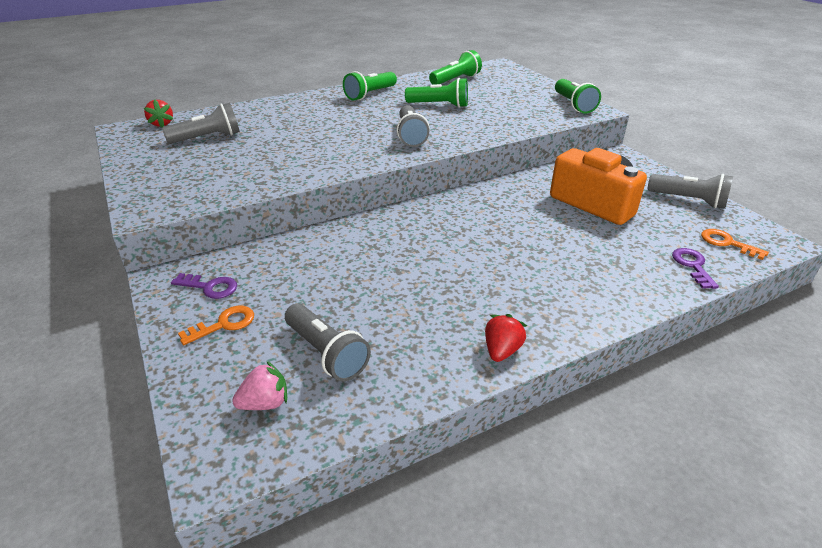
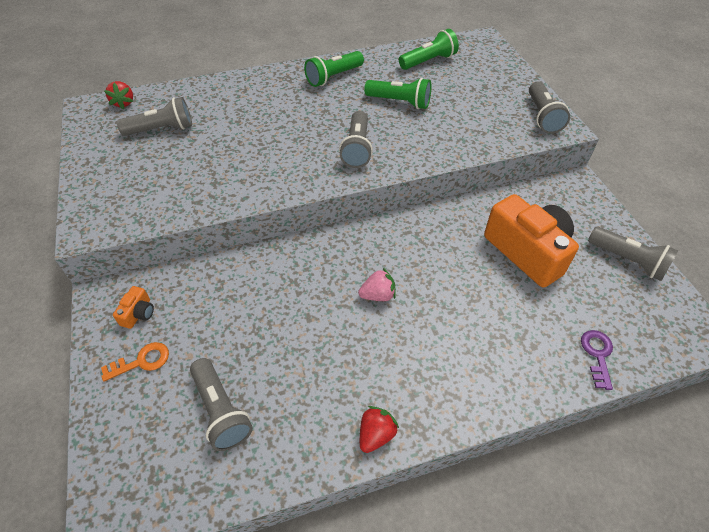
camera: 10 degrees right, 15 degrees up
purple key [171,273,237,299] -> orange camera [113,286,154,329]
pink strawberry [232,361,287,410] -> pink strawberry moved to [358,268,396,301]
green flashlight [555,79,601,114] -> grey flashlight [529,81,570,134]
orange key [701,229,769,260] -> none

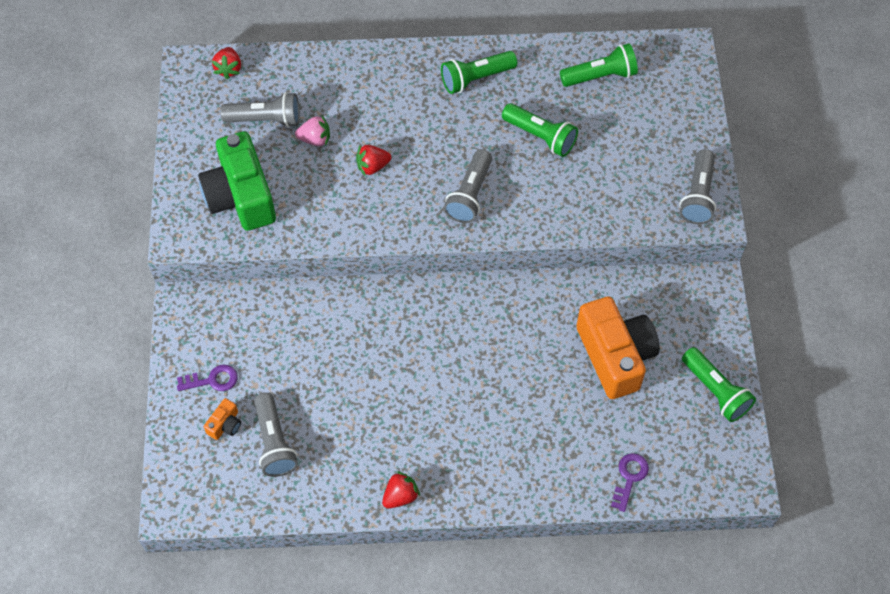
camera: 15 degrees right, 10 degrees up
orange key [101,342,169,382] -> purple key [177,365,238,391]
orange camera [113,286,154,329] -> orange camera moved to [204,398,241,440]
pink strawberry [358,268,396,301] -> pink strawberry moved to [295,115,330,146]
grey flashlight [588,227,678,281] -> green flashlight [682,347,756,422]
none -> green camera [198,131,276,231]
none -> red strawberry [356,145,391,175]

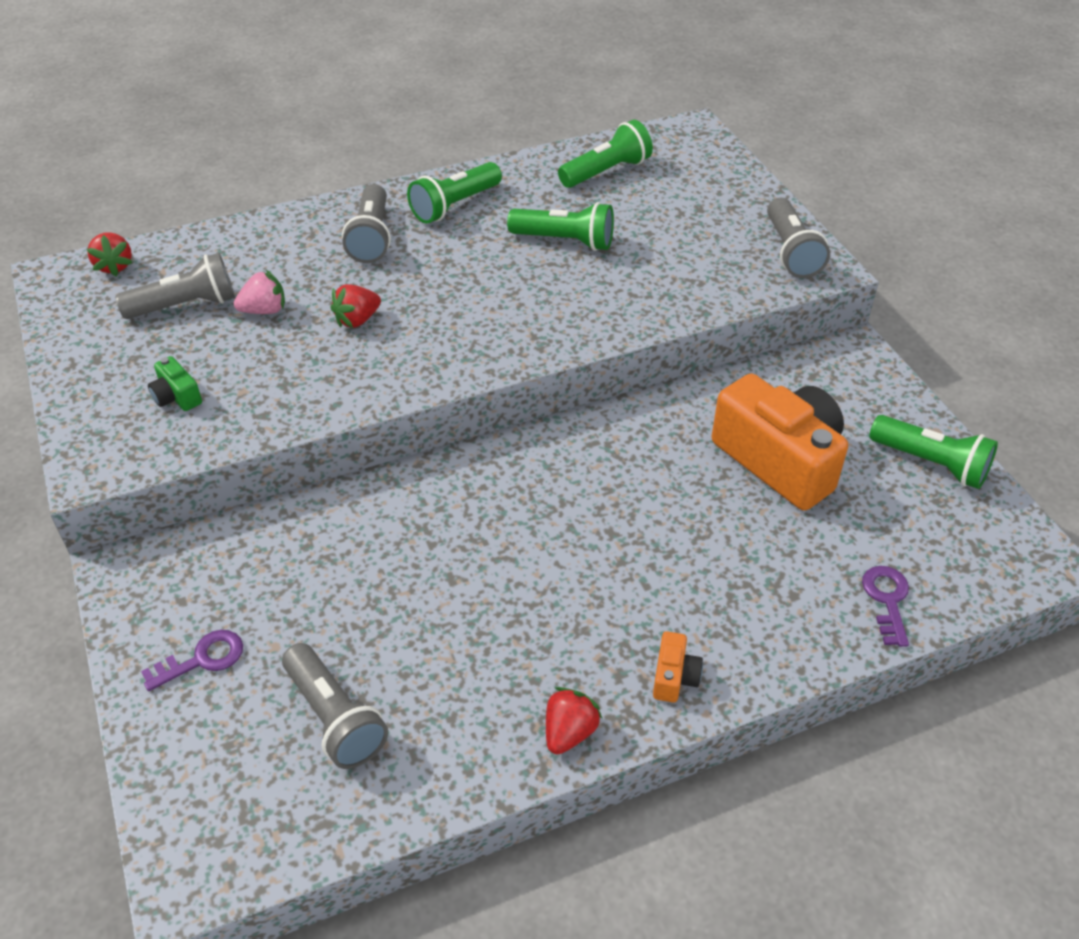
camera: 20 degrees left, 15 degrees down
green camera [198,131,276,231] -> green camera [148,356,202,411], size x0.41
orange camera [204,398,241,440] -> orange camera moved to [653,631,703,703]
grey flashlight [444,149,492,223] -> grey flashlight moved to [342,184,391,263]

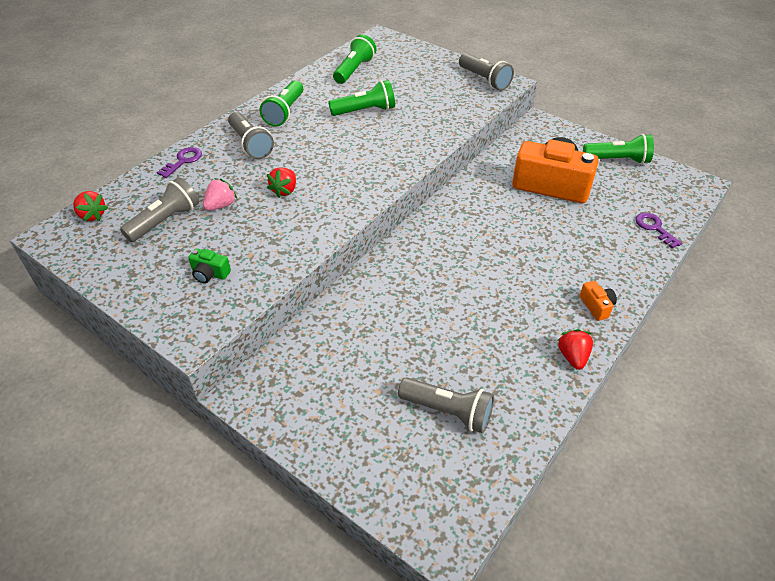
camera: 30 degrees left, 0 degrees up
purple key [141,630,243,691] -> purple key moved to [157,147,202,178]

